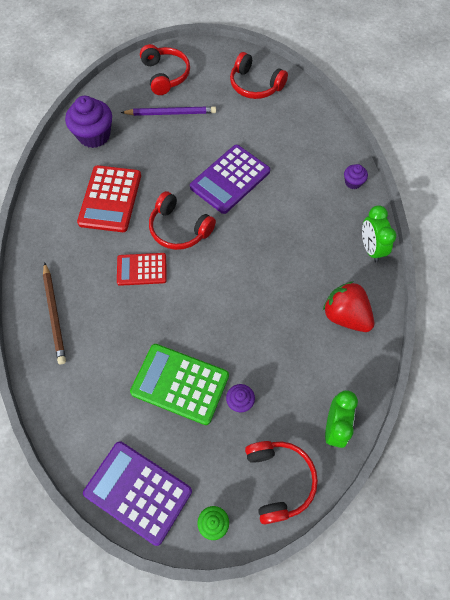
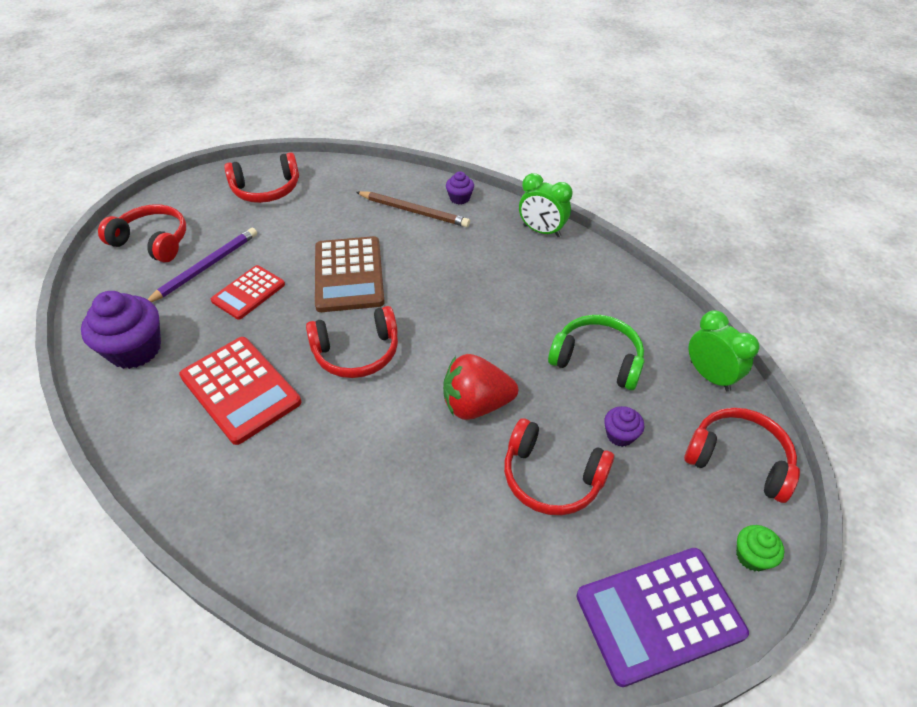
camera: 50 degrees left, 15 degrees down
brown pencil [43,262,66,364] -> brown pencil moved to [356,191,470,227]
red calculator [117,253,167,286] -> red calculator moved to [211,265,285,320]
green calculator [130,344,229,425] -> red headphones [504,419,614,515]
purple calculator [190,145,270,214] -> brown calculator [315,236,385,312]
red strawberry [323,281,374,332] -> red strawberry moved to [443,354,518,420]
none -> green headphones [548,315,644,390]

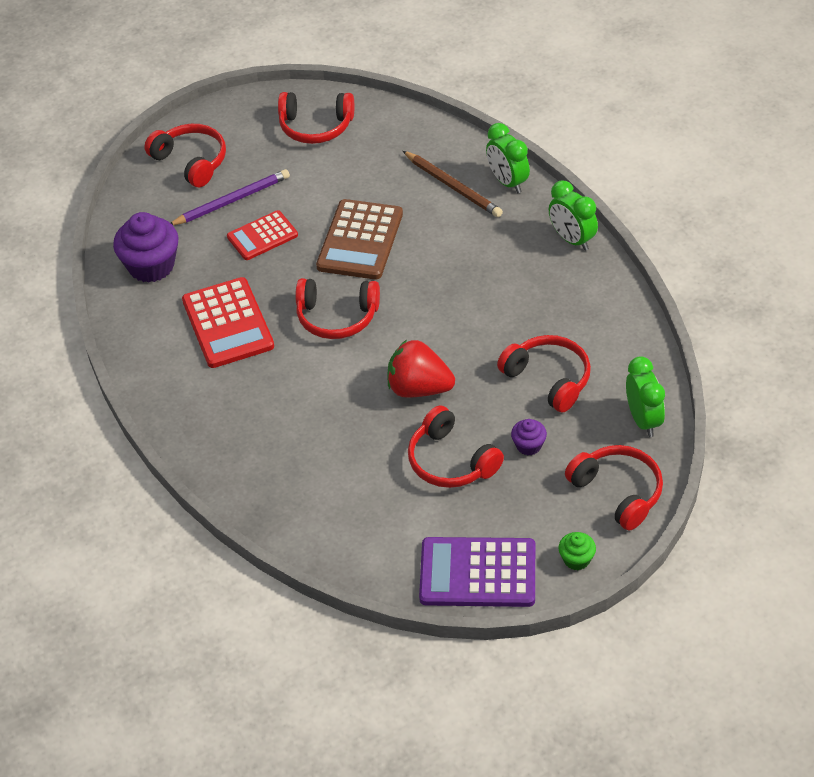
camera: 25 degrees right, 0 degrees up
purple cupcake [446,171,474,204] -> green clock [486,123,530,193]
green headphones [548,315,644,390] -> red headphones [497,335,591,413]

